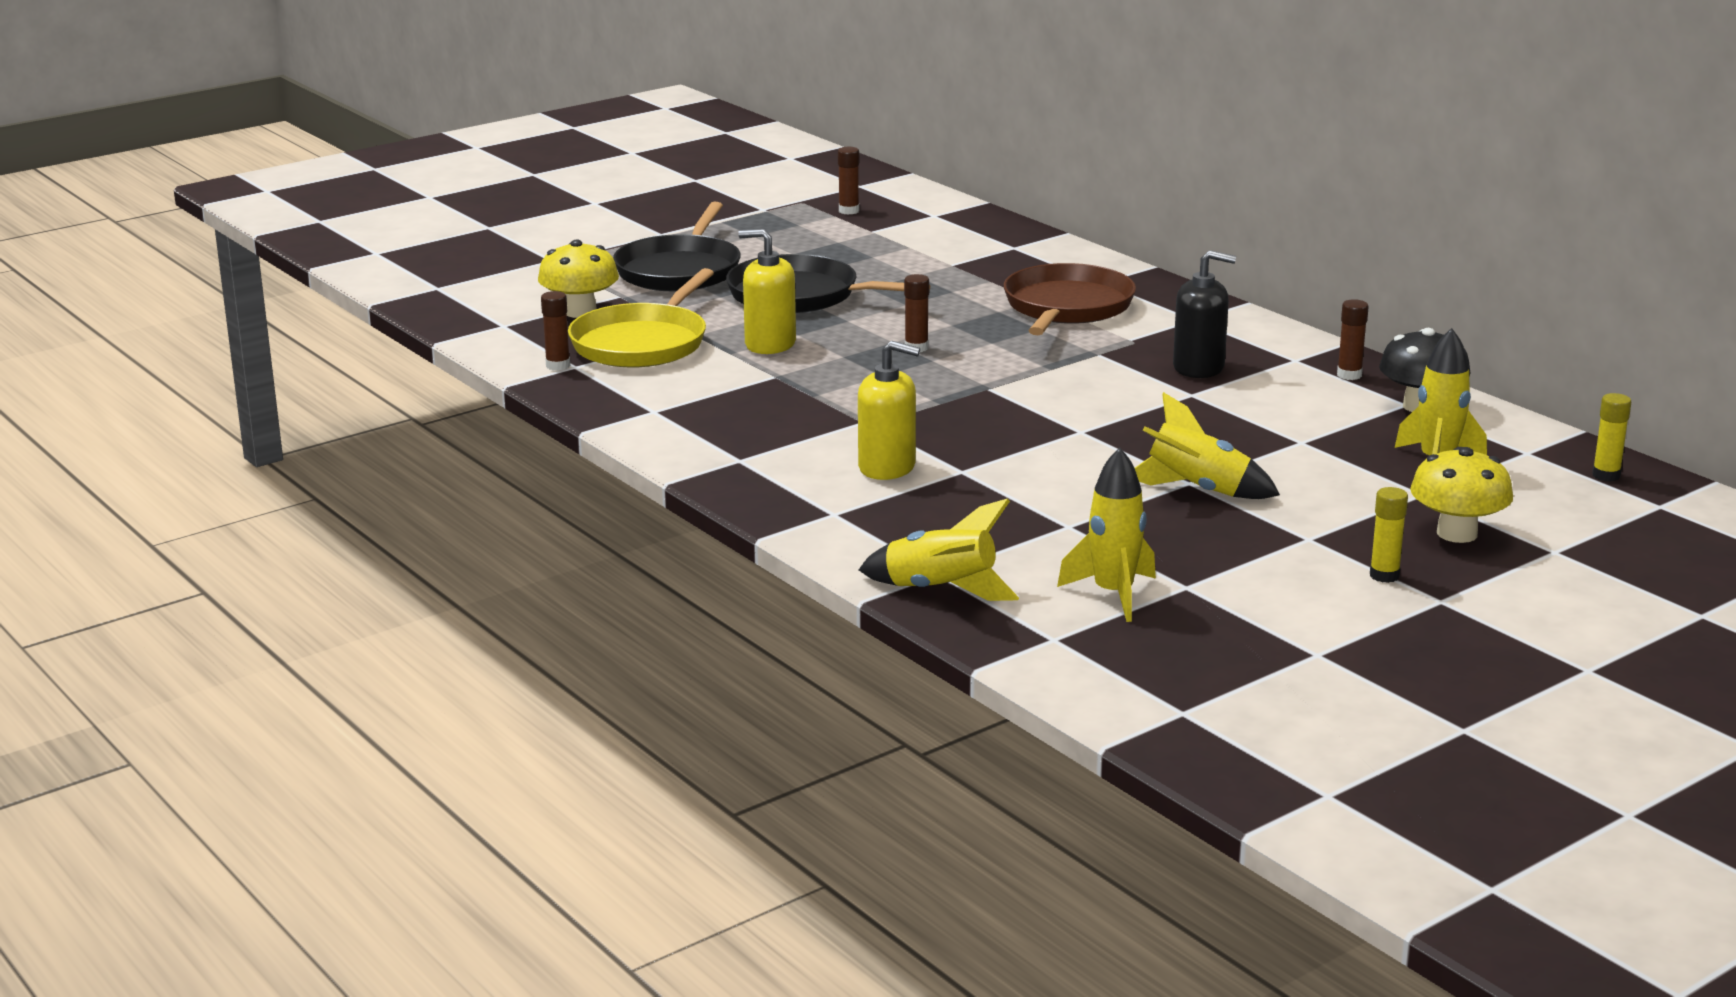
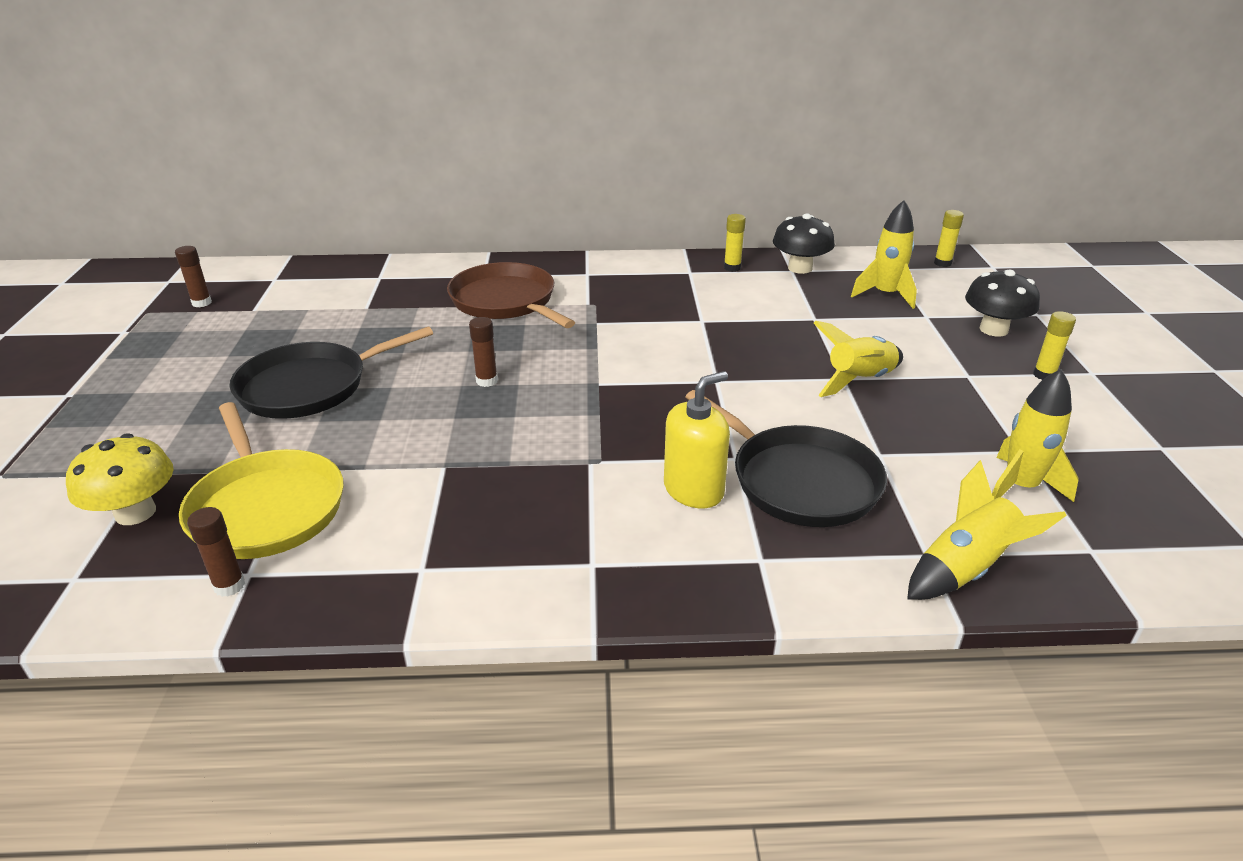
camera: 55 degrees left, 10 degrees up
black pan [613,202,741,291] -> black pan moved to [685,390,887,527]
yellow soap dispenser [738,229,796,354] -> none
black soap dispenser [1173,250,1236,378] -> none
brown glue stick [1337,299,1369,380] -> yellow glue stick [724,214,746,272]
yellow mushroom [1410,447,1513,543] -> black mushroom [965,270,1040,337]

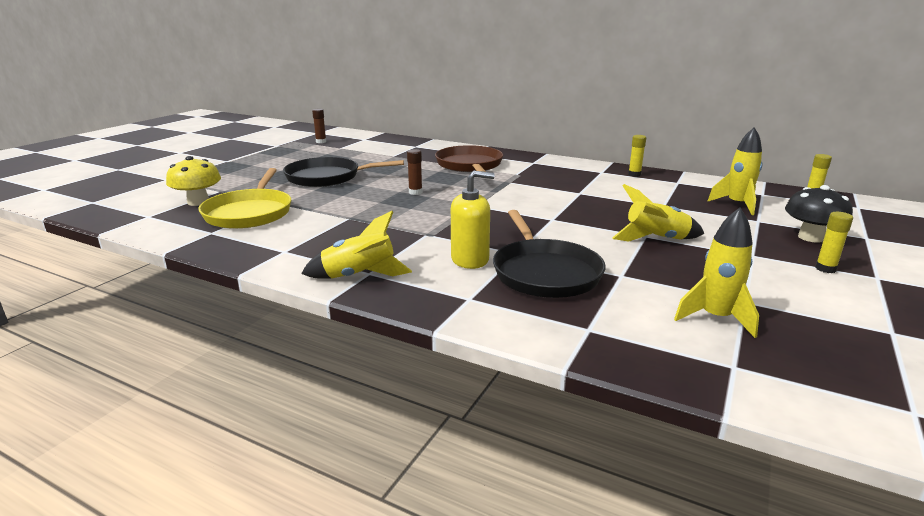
camera: 30 degrees right, 10 degrees down
brown glue stick [187,507,245,597] -> none
black mushroom [773,213,835,274] -> none
yellow rocket [907,460,1067,600] -> yellow rocket moved to [301,211,412,279]

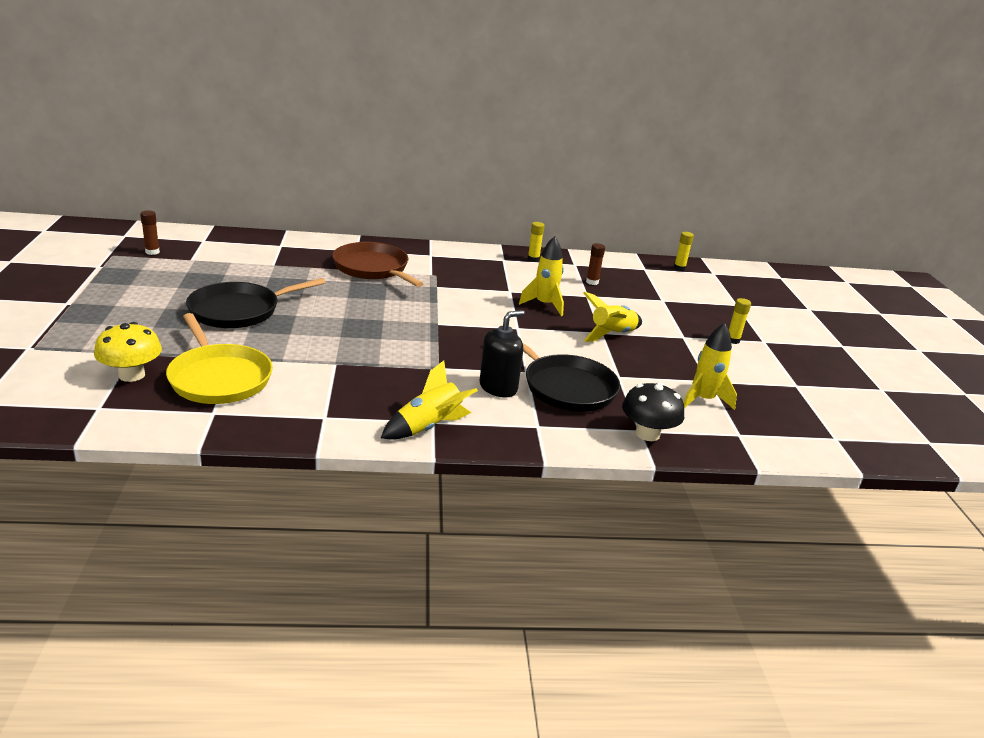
camera: 35 degrees left, 5 degrees up
brown glue stick [407,149,422,195] -> brown glue stick moved to [586,243,605,285]
yellow soap dispenser [451,171,495,269] -> black soap dispenser [480,310,524,398]
yellow rocket [707,127,762,215] -> yellow rocket moved to [519,236,564,316]
black mushroom [785,185,853,243] -> black mushroom moved to [622,382,684,441]

